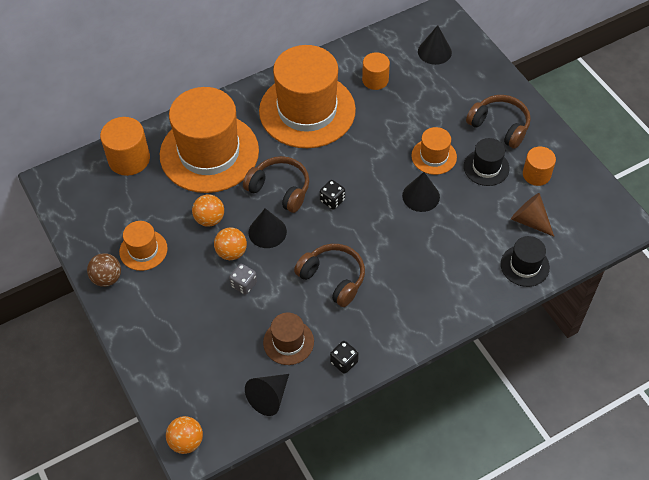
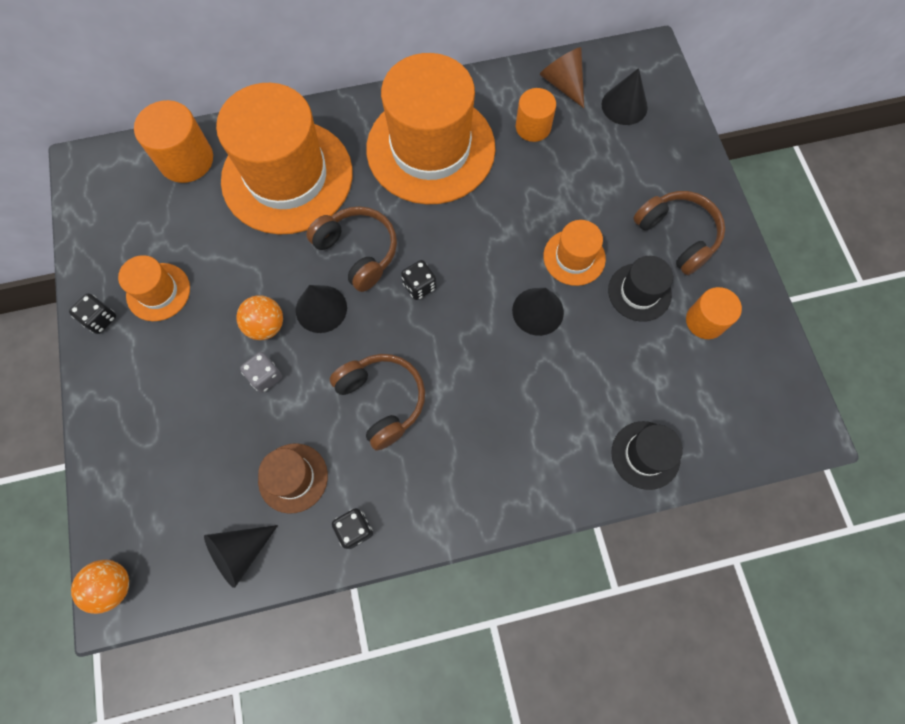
camera: 15 degrees right, 15 degrees up
brown ball [87,253,121,287] -> black dice [69,293,116,334]
orange ball [192,194,224,227] -> none
brown cone [511,193,554,237] -> brown cone moved to [540,47,584,108]

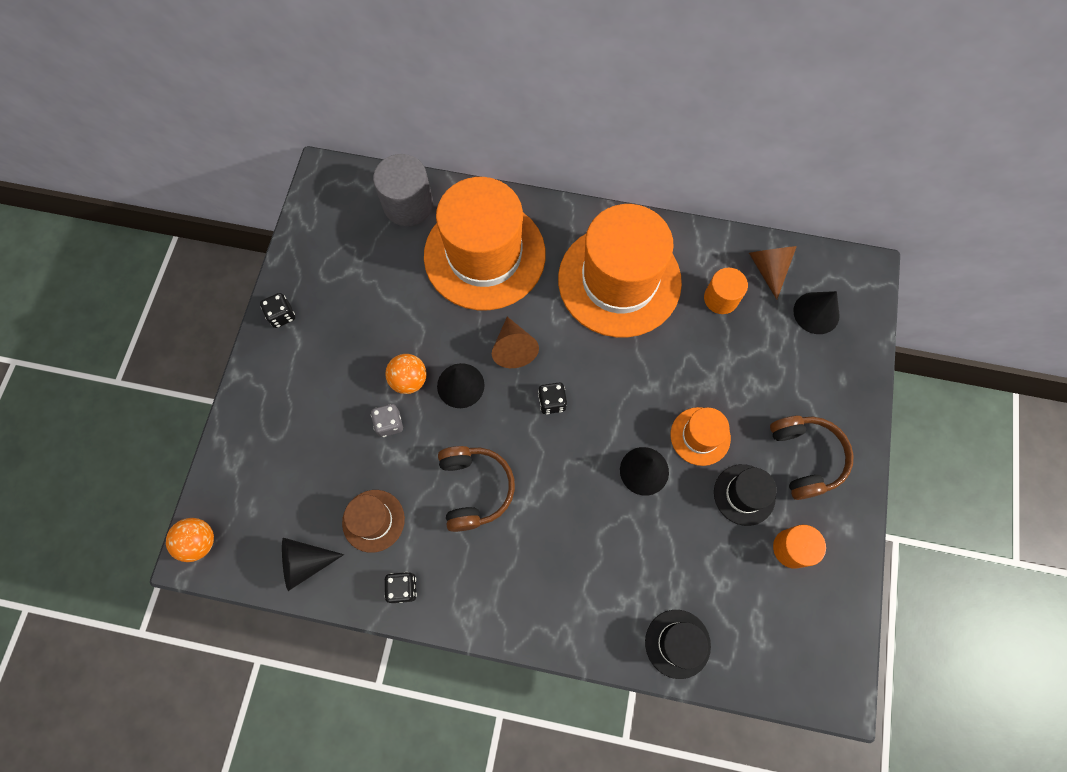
camera: 25 degrees right, 0 degrees up
orange hat [118,255,190,321] -> none
orange cylinder [134,100,213,183] -> grey cylinder [373,154,433,226]
brown headphones [306,206,397,292] -> brown cone [492,317,539,368]

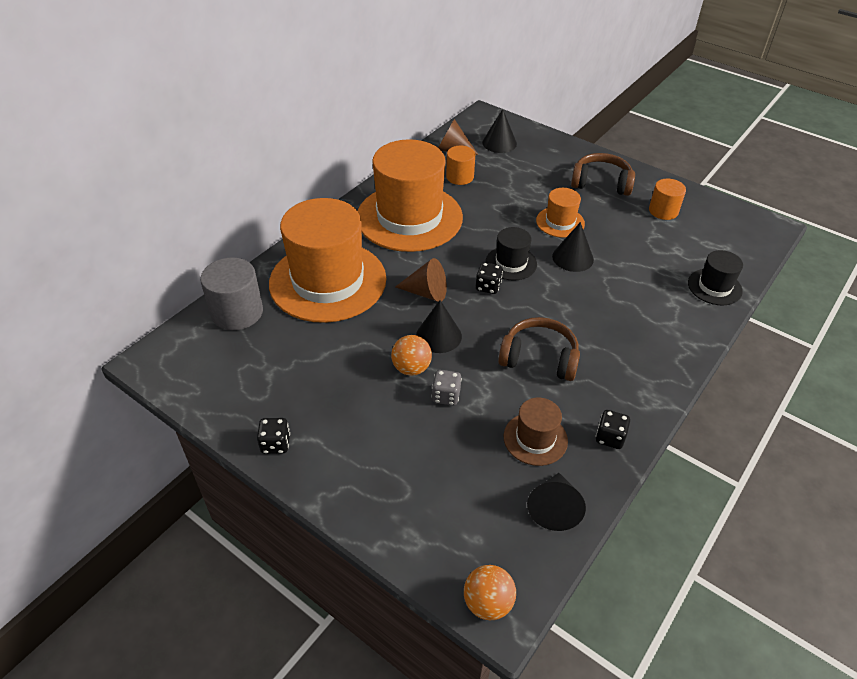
camera: 65 degrees left, 25 degrees down
black hat [714,464,777,526] -> black hat moved to [486,227,537,281]

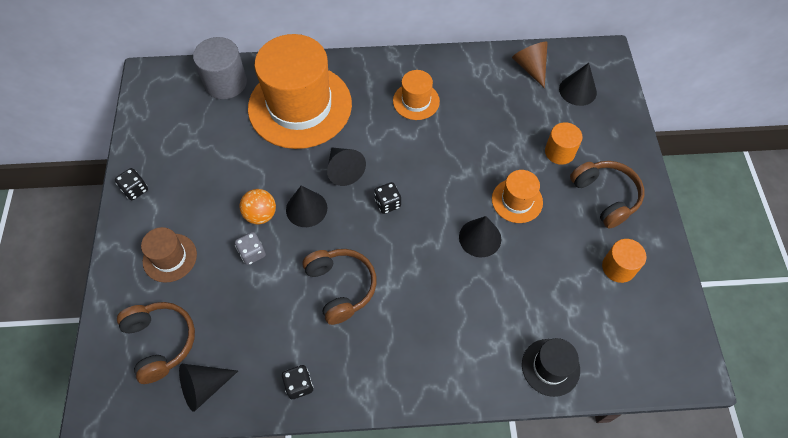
camera: 50 degrees right, 15 degrees up
orange hat [358,139,463,252] -> orange hat [393,70,440,120], size x0.45
brown cone [395,258,447,302] -> black cone [327,148,366,186]
orange cylinder [446,146,475,185] -> orange cylinder moved to [545,122,583,165]
orange ball [464,565,516,620] -> none
black hat [486,227,537,281] -> none
brown hat [504,397,568,466] -> brown hat moved to [141,227,197,283]
none -> brown headphones [117,302,195,384]

